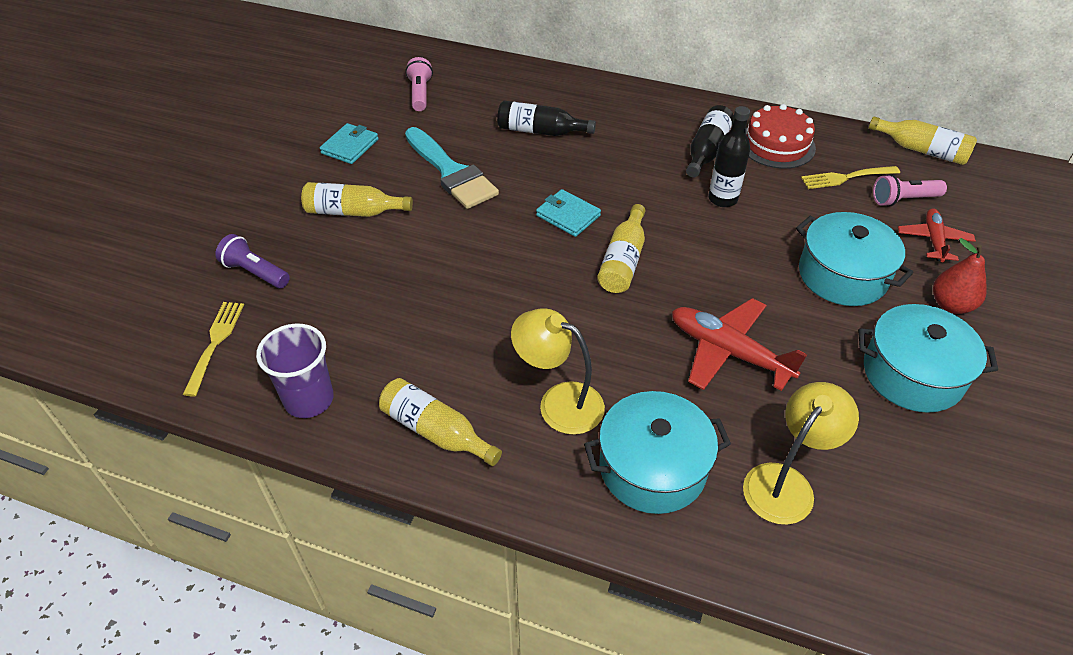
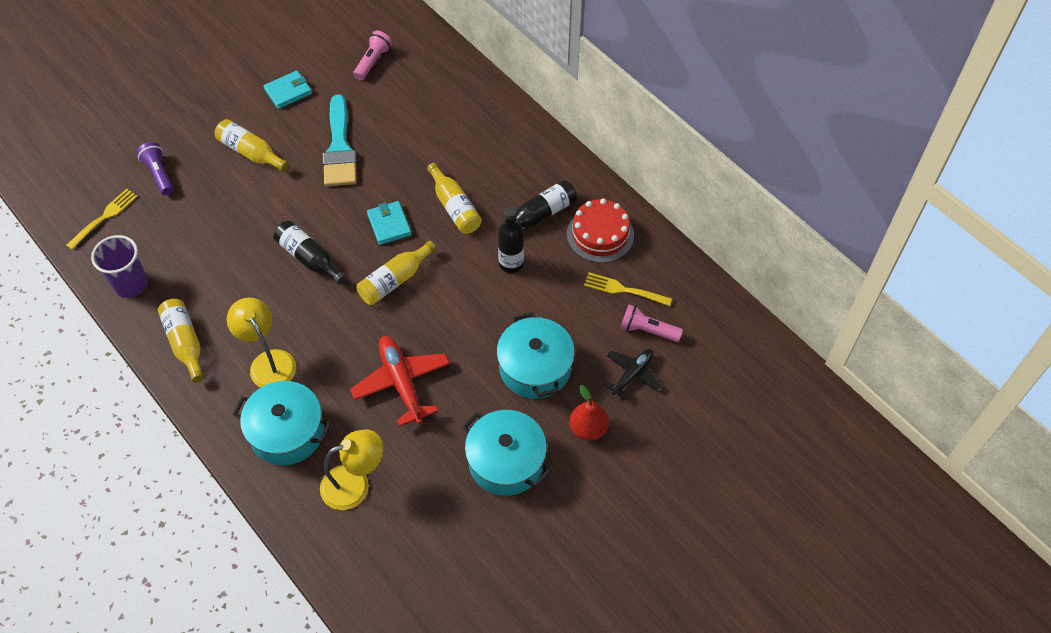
camera: 30 degrees right, 10 degrees up
black bottle [497,101,596,136] -> black bottle moved to [274,221,346,285]
yellow bottle [868,116,977,165] -> yellow bottle moved to [427,163,482,234]
red plane [898,208,976,262] -> black plane [605,349,661,400]

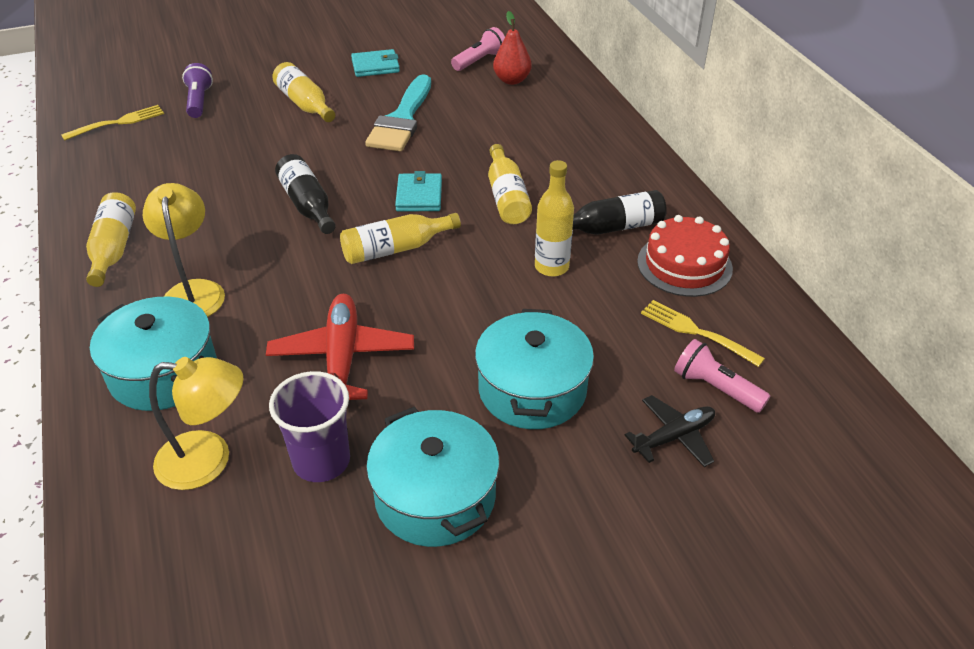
camera: 20 degrees right, 15 degrees down
purple cup [91,235,148,298] -> purple cup moved to [269,371,350,482]
black bottle [498,207,524,273] -> yellow bottle [535,160,574,277]
red pear [569,385,609,441] -> red pear moved to [493,11,532,85]

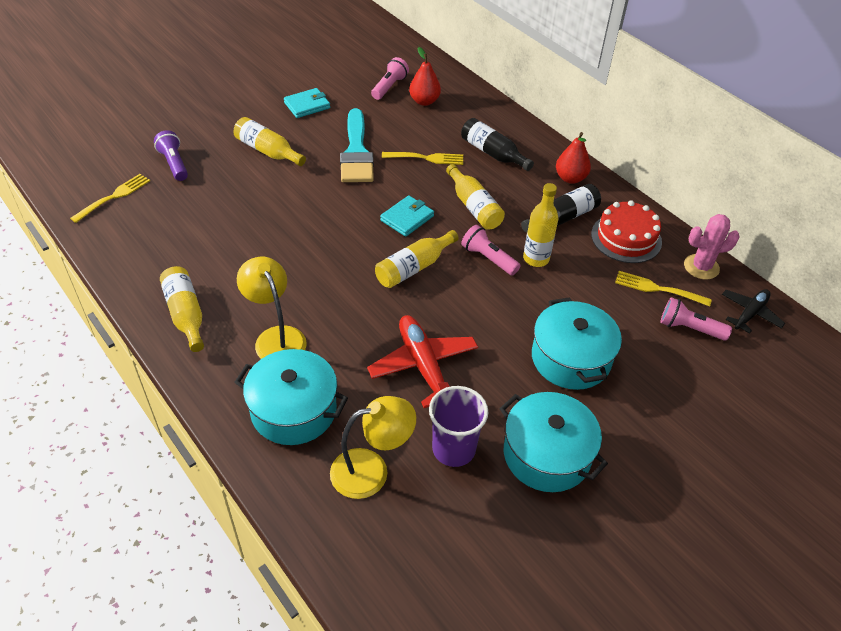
camera: 20 degrees left, 5 degrees up
black bottle [275,154,336,234] -> black bottle moved to [461,118,534,171]
turquoise wallet [395,171,442,211] -> turquoise wallet turned 60 degrees clockwise [380,195,434,237]
black plane [625,395,715,467] -> black plane moved to [722,289,785,334]
none -> yellow fork [382,152,463,165]
none -> pink flashlight [461,225,520,276]
none -> red pear [556,132,591,184]
none -> pink cactus [684,214,740,279]

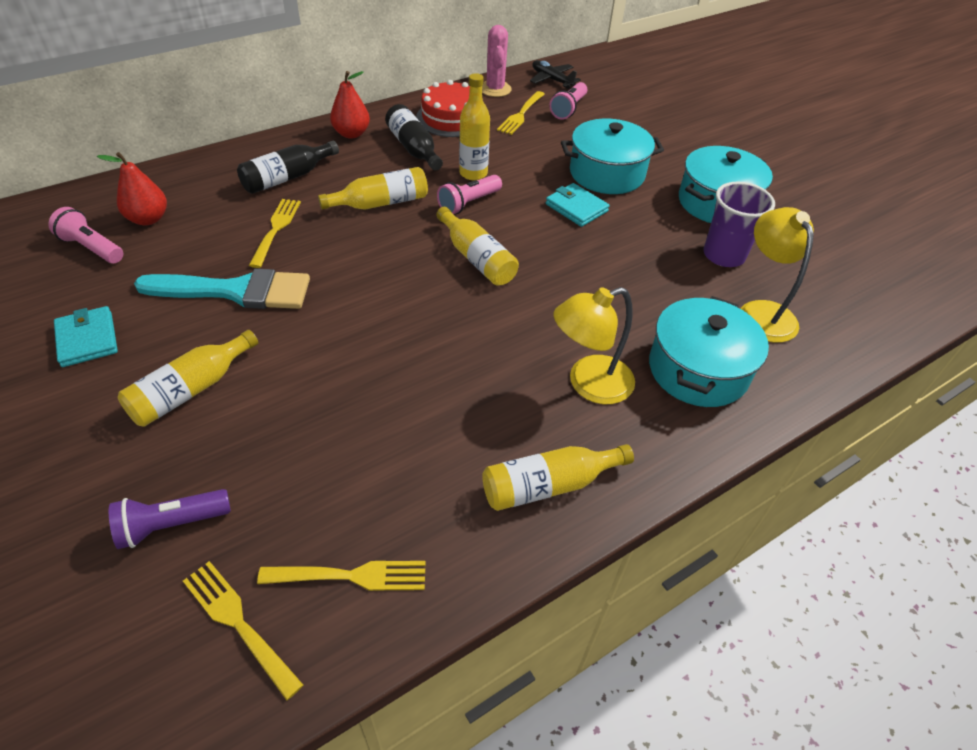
camera: 85 degrees left, 0 degrees up
red plane [367,315,478,408] -> none
turquoise wallet [380,195,434,237] -> turquoise wallet moved to [546,183,609,227]
none -> yellow fork [257,561,426,591]

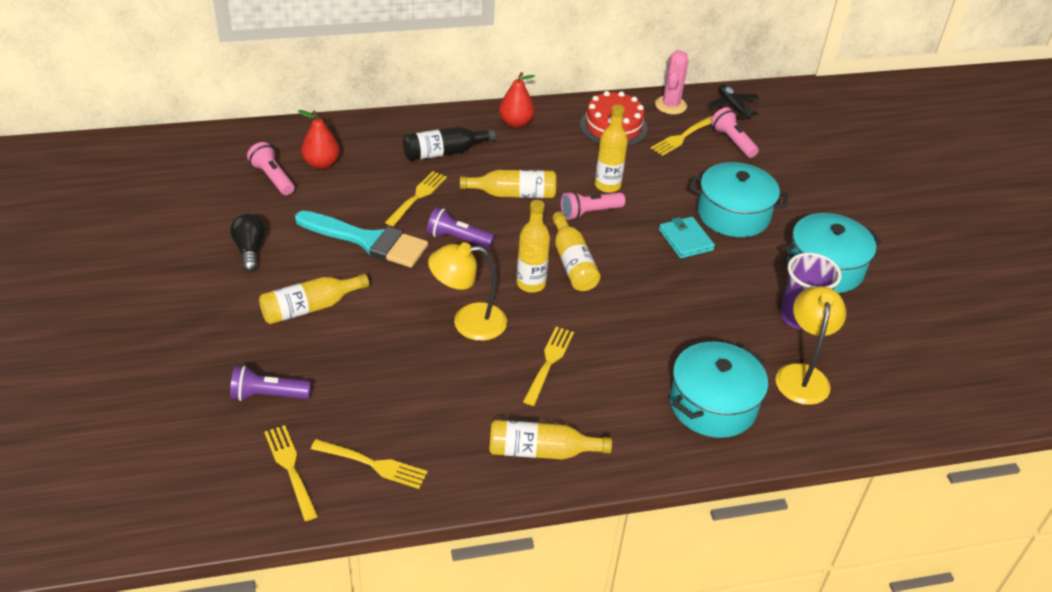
camera: 20 degrees right, 5 degrees down
turquoise wallet [54,306,118,367] -> black light bulb [230,214,265,272]
black bottle [385,104,443,170] -> none
pink flashlight [549,82,587,120] -> pink flashlight turned 105 degrees clockwise [711,107,759,158]
yellow lamp [554,287,635,404] -> yellow lamp moved to [428,242,507,341]
none -> purple flashlight [427,207,495,248]
none -> yellow bottle [516,200,550,293]
none -> yellow fork [523,327,574,406]

